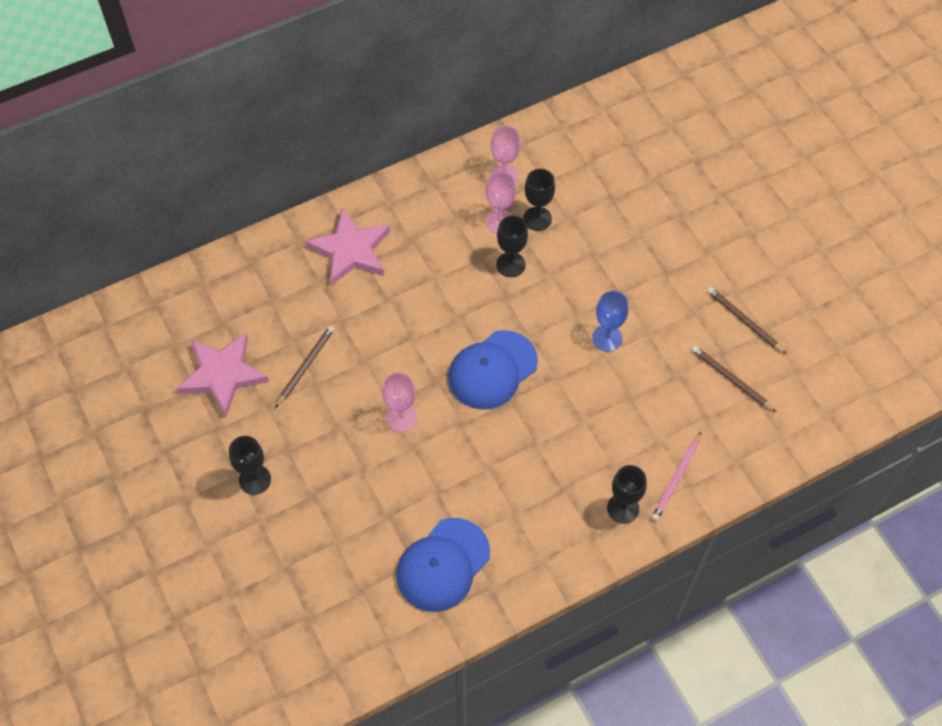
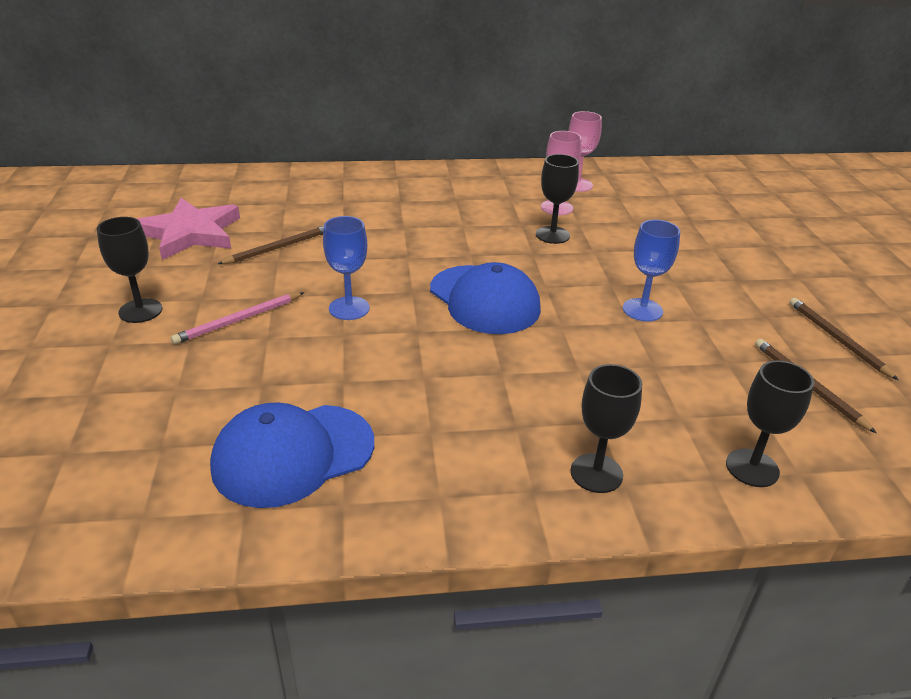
camera: 20 degrees right, 25 degrees down
pink star [305,208,390,286] -> none
pink goblet [382,372,417,432] -> blue goblet [323,216,370,320]
blue cap [448,330,538,410] -> blue cap turned 105 degrees counterclockwise [430,262,541,334]
black goblet [523,169,555,231] -> black goblet moved to [726,360,814,487]
pink pencil [652,432,701,521] -> pink pencil moved to [171,292,304,344]

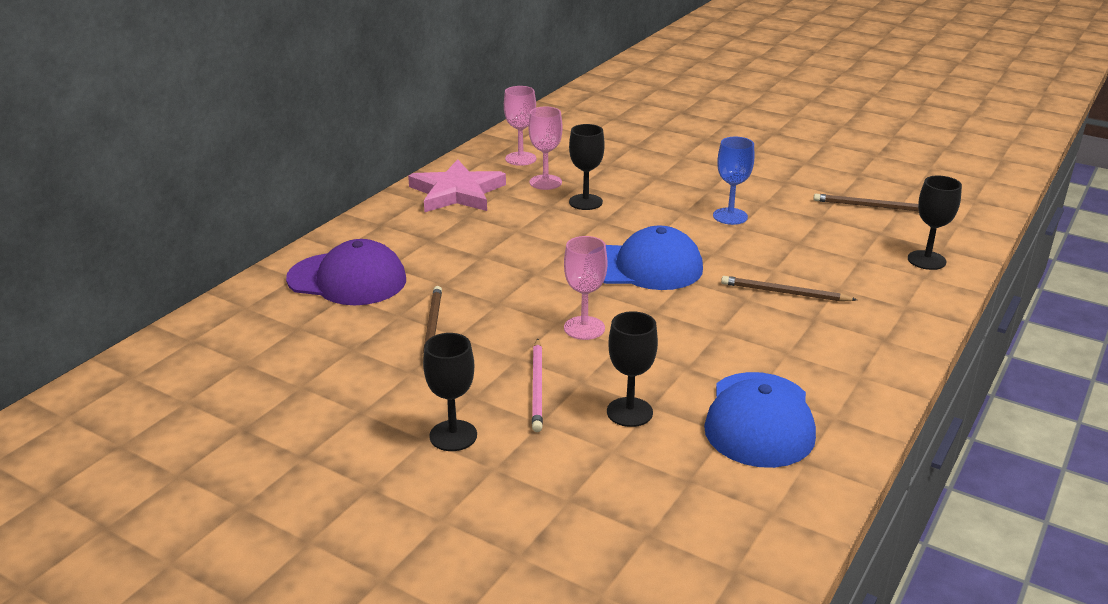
camera: 50 degrees left, 5 degrees down
pink star [137,198,240,260] -> pink star moved to [408,159,506,212]
blue goblet [323,216,370,320] -> pink goblet [564,236,608,340]
black goblet [570,364,642,493] -> black goblet moved to [607,311,658,427]
brown pencil [790,298,899,380] -> brown pencil moved to [721,276,857,302]
none -> purple cap [286,239,406,305]

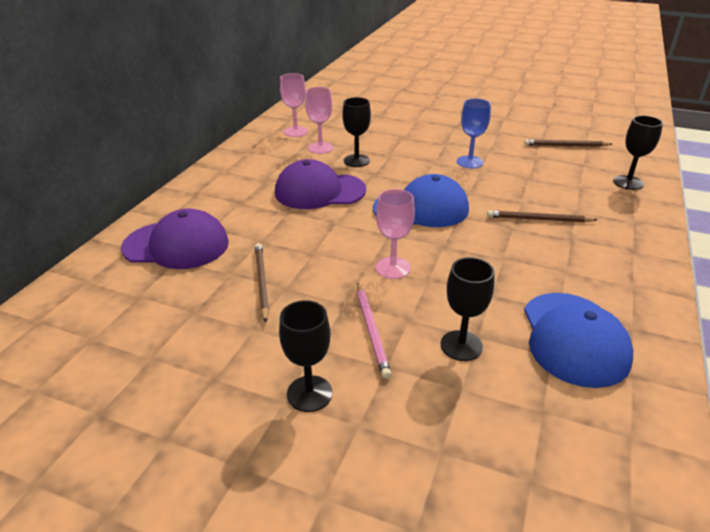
camera: 10 degrees left, 5 degrees up
pink star [408,159,506,212] -> none
none -> purple cap [275,159,366,209]

